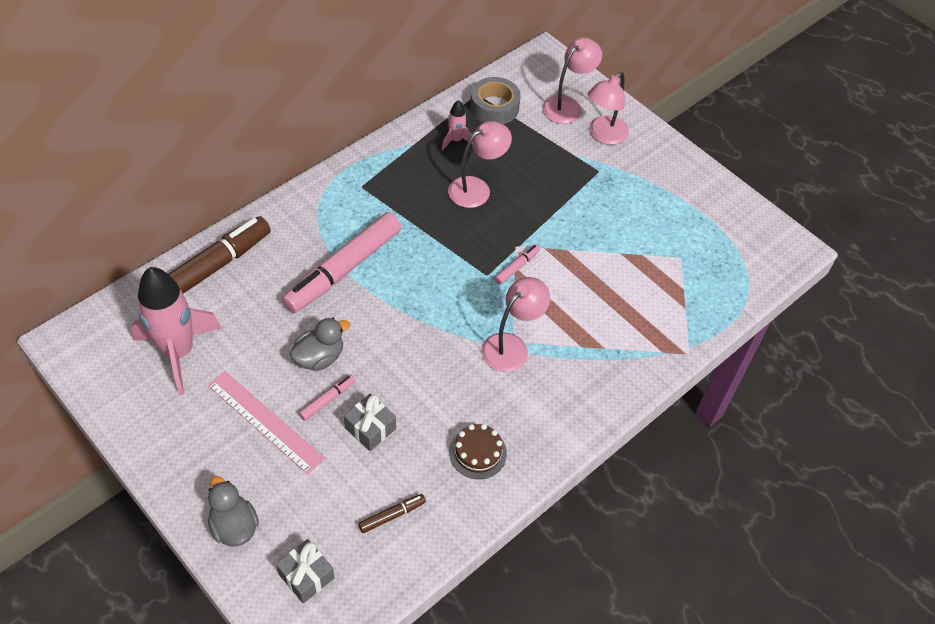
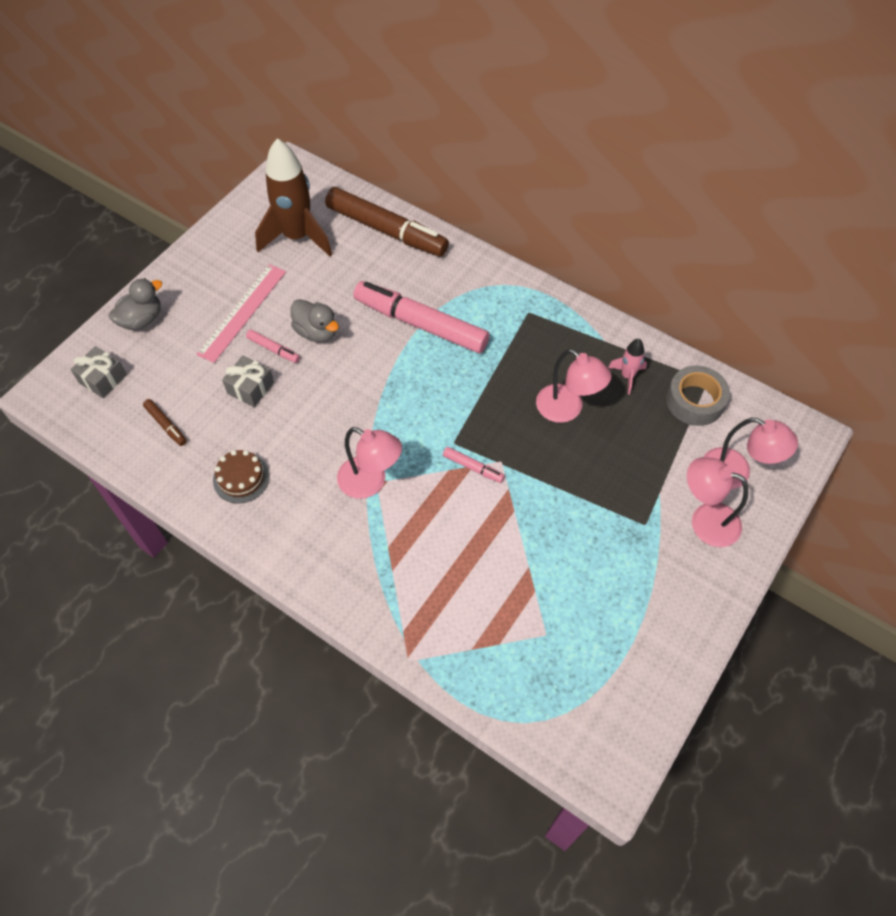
camera: 80 degrees right, 5 degrees up
pink rocket [131,267,221,395] -> brown rocket [255,138,332,256]

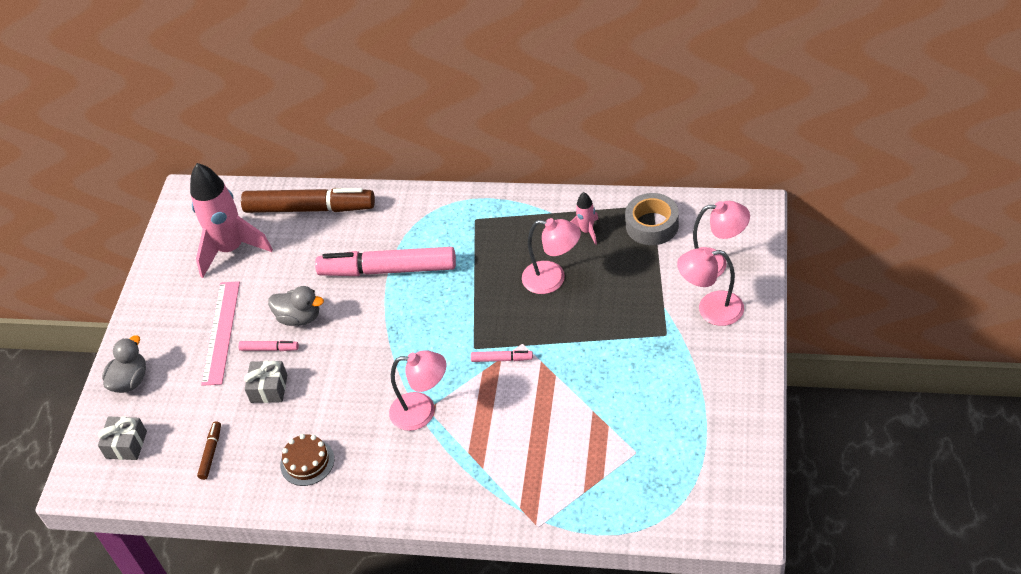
camera: 20 degrees left, 10 degrees down
brown marker [143,399,187,446] -> brown marker turned 105 degrees counterclockwise [197,421,221,480]
brown rocket [255,138,332,256] -> pink rocket [190,163,273,278]

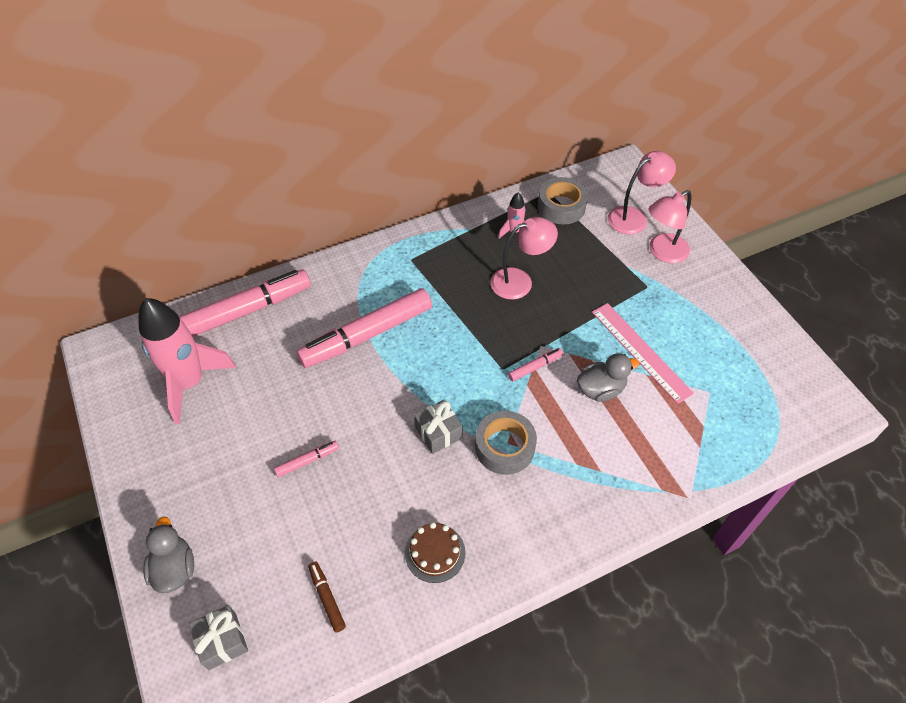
camera: 40 degrees left, 5 degrees up
pink ruler [201,281,240,386] -> pink ruler moved to [592,303,694,404]
brown marker [241,188,375,213] -> pink marker [179,269,311,337]
grey gift [244,361,287,403] -> grey gift moved to [414,400,463,454]
grey duck [268,286,324,326] -> grey duck moved to [577,353,639,402]
pink lamp [389,350,446,431] -> grey tape [475,411,537,475]

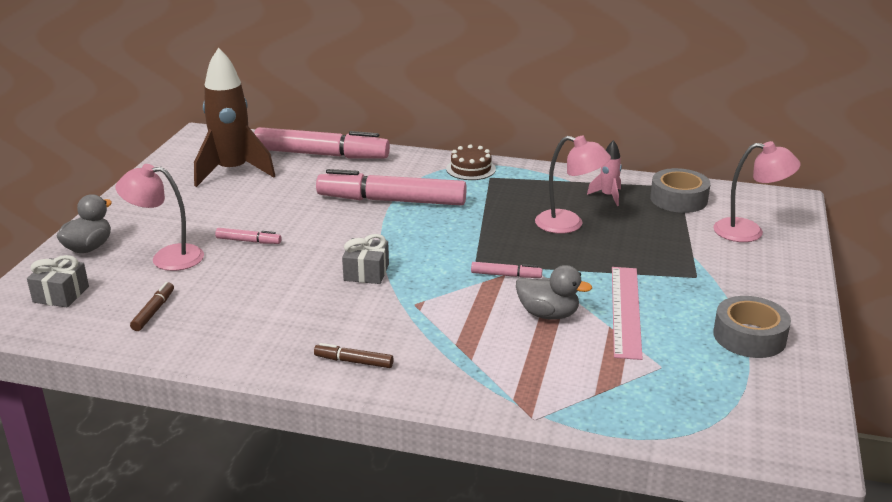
camera: 40 degrees right, 25 degrees down
pink rocket [138,298,236,424] -> brown rocket [194,47,275,187]
brown cake [405,522,465,583] -> brown cake moved to [446,144,496,180]
grey tape [475,411,537,475] -> grey tape moved to [713,296,791,358]
pink lamp [649,190,691,263] -> pink lamp moved to [116,164,204,271]
none -> brown marker [314,343,394,368]

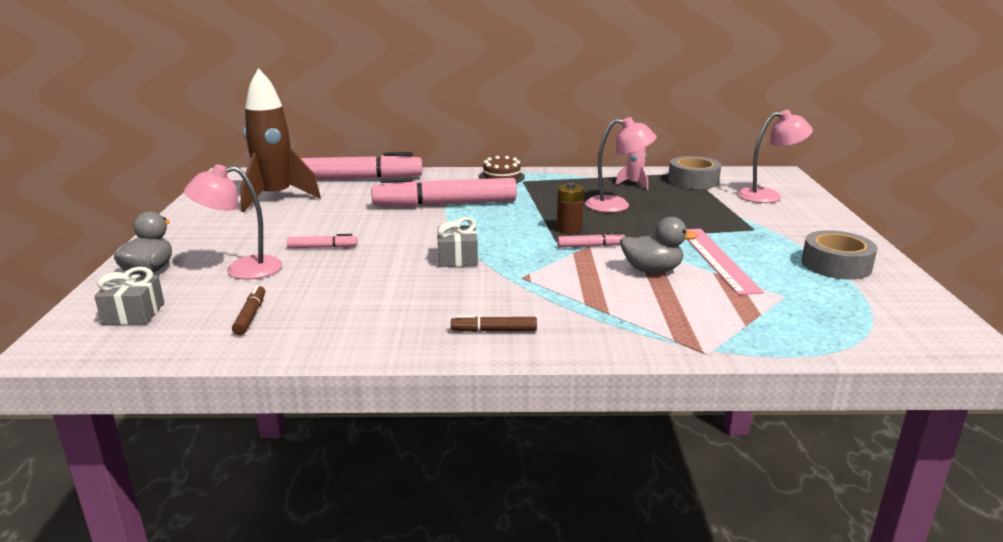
camera: 15 degrees left, 5 degrees down
none -> brown battery [557,182,584,234]

